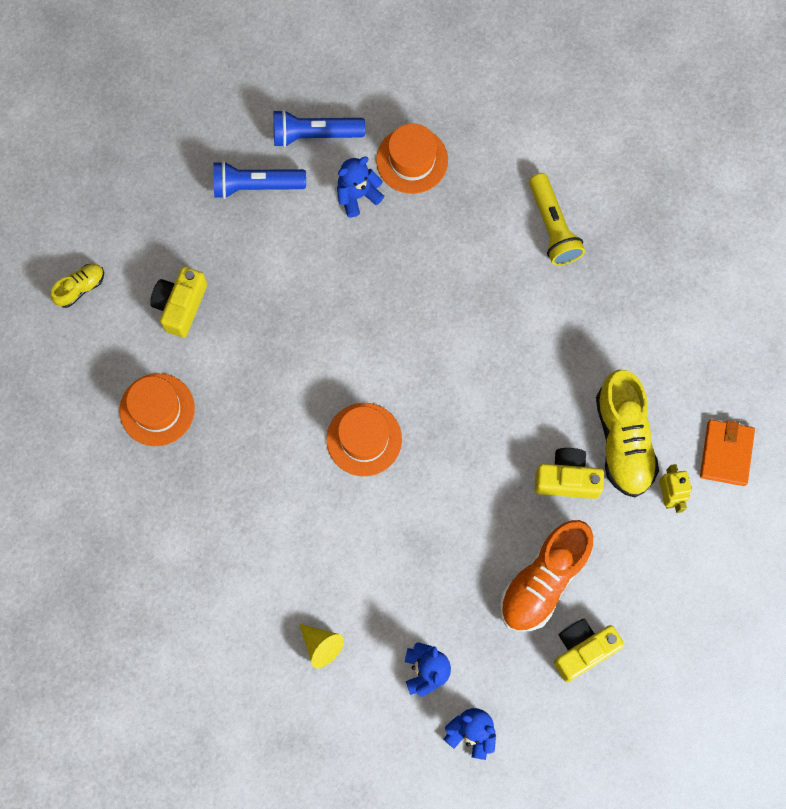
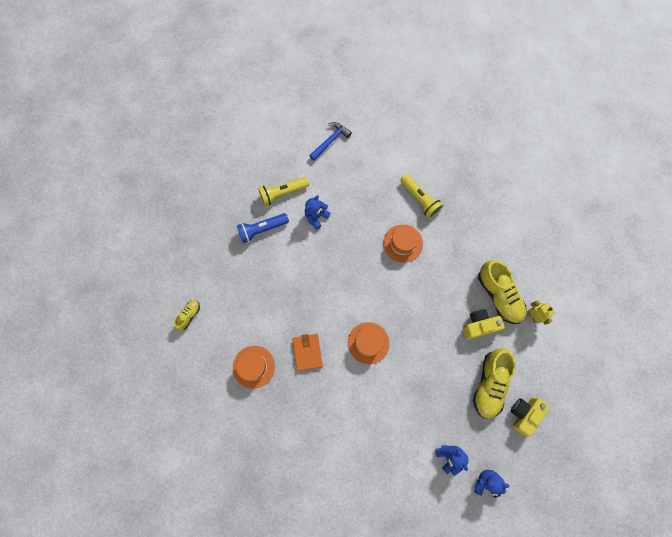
camera: 20 degrees left, 0 degrees up
yellow camera [150,267,207,338] -> none
blue flashlight [273,109,365,147] -> yellow flashlight [258,177,309,206]
yellow cone [299,624,344,668] -> none
orange hat [376,123,448,194] -> orange hat moved to [383,225,423,263]
orange shoe [500,520,593,632] -> yellow shoe [473,348,516,419]
orange wallet [700,420,755,486] -> orange wallet moved to [292,334,323,371]
none -> blue hammer [309,122,352,161]

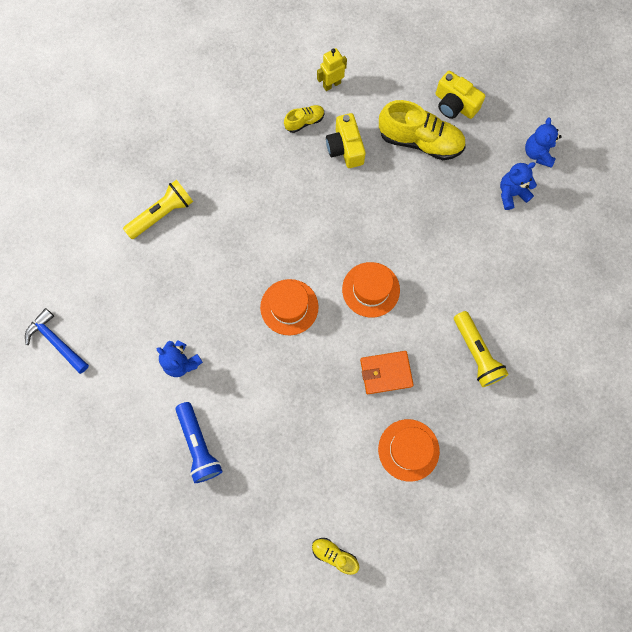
camera: 90 degrees left, 0 degrees up
yellow flashlight [258,177,309,206] -> yellow flashlight moved to [454,311,509,387]
orange hat [383,225,423,263] -> orange hat moved to [260,279,319,335]
yellow shoe [478,260,526,324] -> yellow shoe [284,105,324,133], size x0.50

